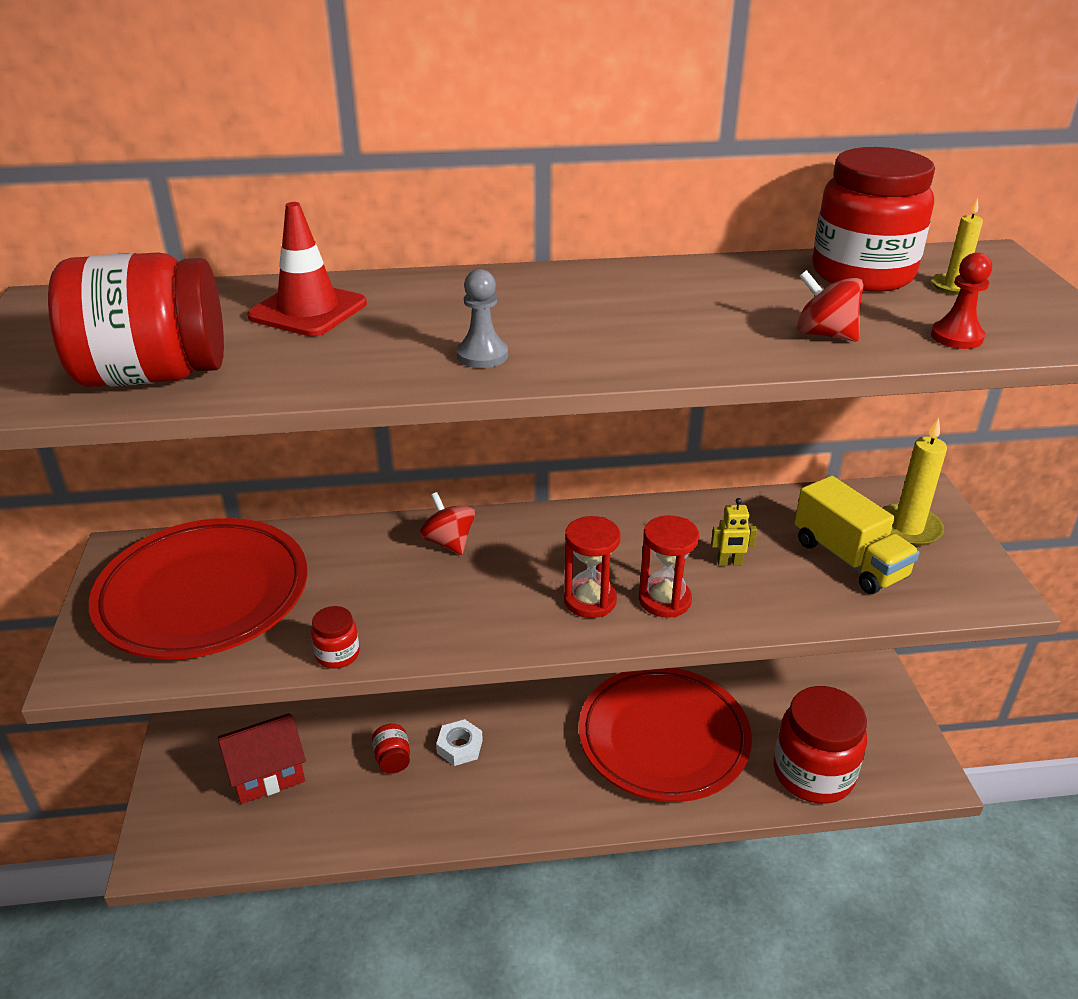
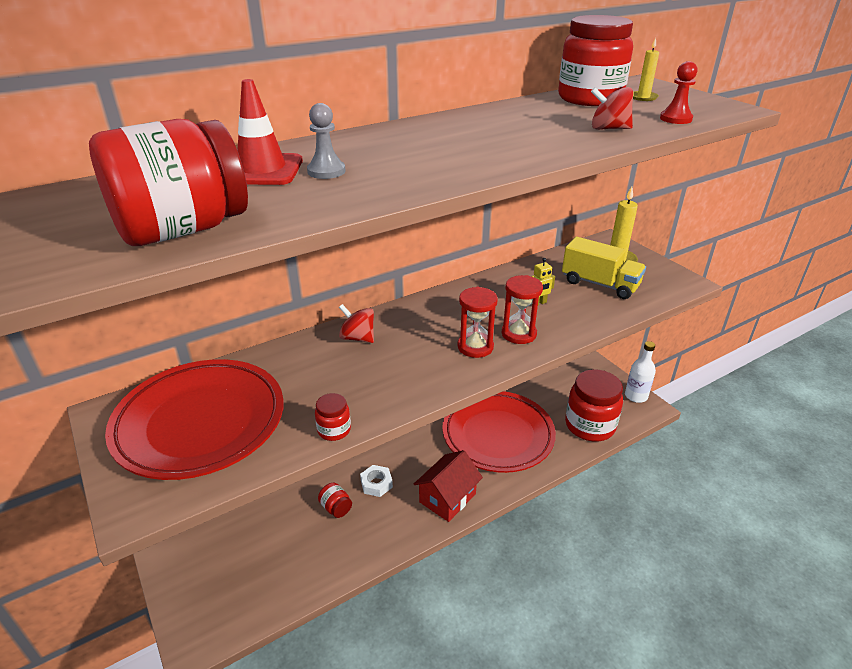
camera: 25 degrees left, 0 degrees up
red house [218,713,306,804] -> red house moved to [414,450,483,522]
grey pawn [457,269,508,368] -> grey pawn moved to [307,103,346,179]
none -> white bottle [625,341,656,403]

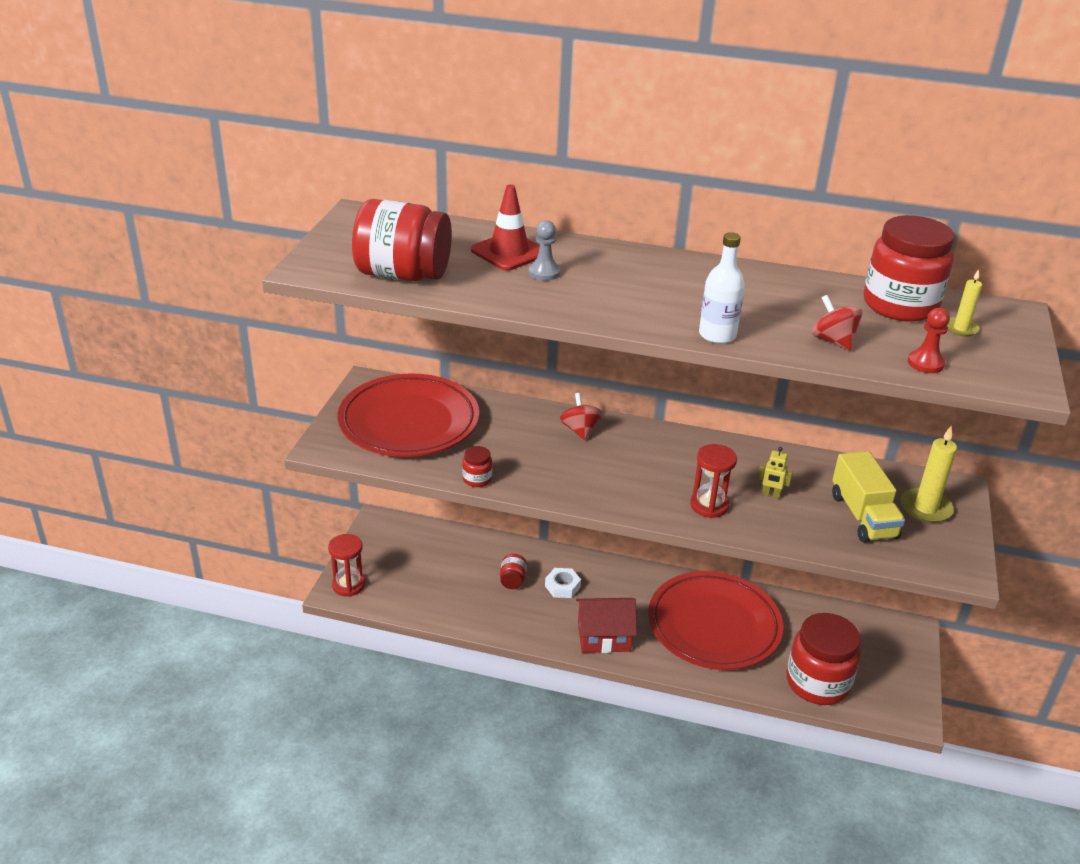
camera: 45 degrees right, 0 degrees up
red hourglass [458,287,498,358] -> red hourglass moved to [328,534,365,597]
white bottle [625,341,656,403] -> white bottle moved to [699,232,745,344]

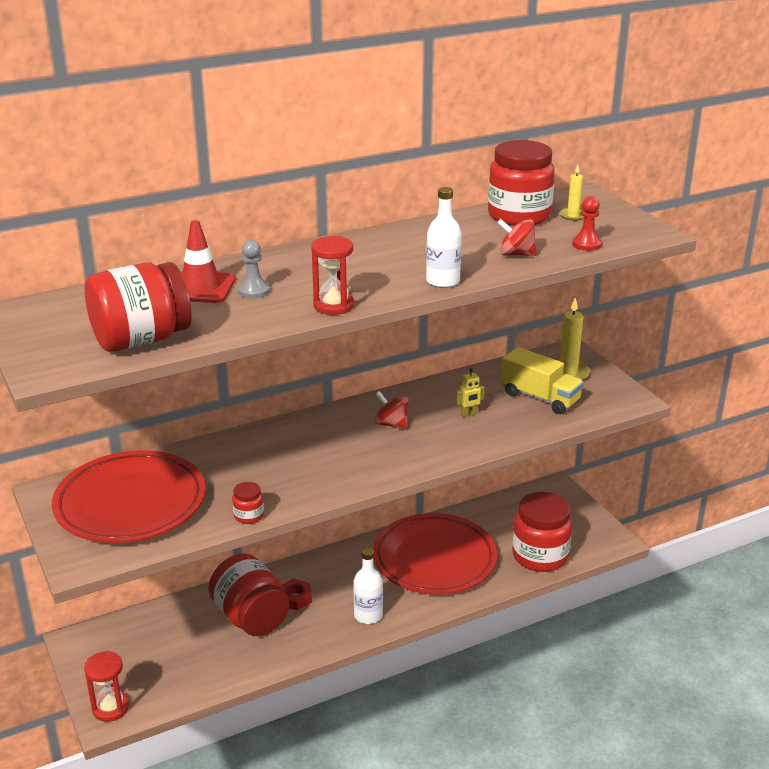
camera: 40 degrees left, 5 degrees down
red jar [500,554,527,589] -> red jar [208,554,289,636], size x2.32
white nut [545,568,581,598] -> red nut [282,579,312,611]
red spinning top [559,393,602,440] -> red spinning top moved to [375,391,409,430]
red house [576,598,637,653] -> white bottle [353,547,383,624]
red hourglass [690,444,737,518] -> red hourglass moved to [311,236,354,315]

